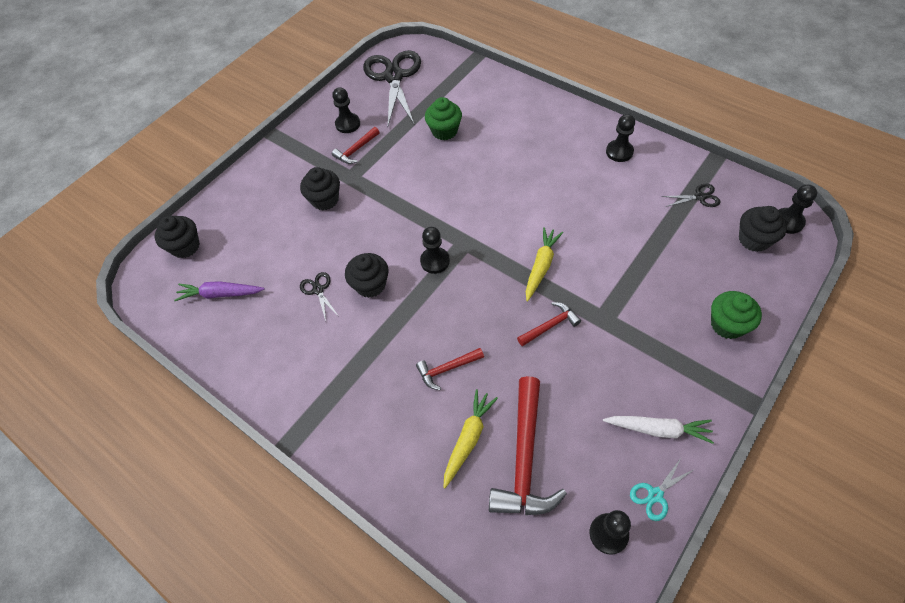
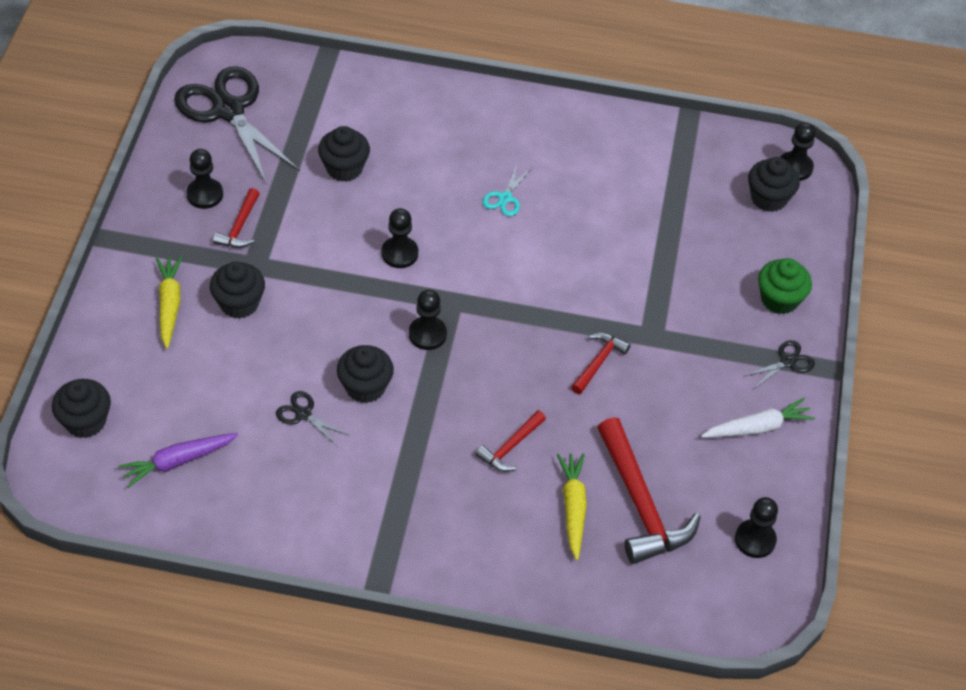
camera: 35 degrees left, 5 degrees down
green cupcake [425,97,462,140] -> black cupcake [318,126,370,182]
yellow carrot [526,227,563,301] -> yellow carrot moved to [156,256,182,349]
black pawn [606,114,635,162] -> black pawn moved to [381,208,418,268]
turquoise scissors [630,458,695,521] -> turquoise scissors moved to [482,165,532,216]
black scissors [662,184,721,207] -> black scissors moved to [744,340,815,389]

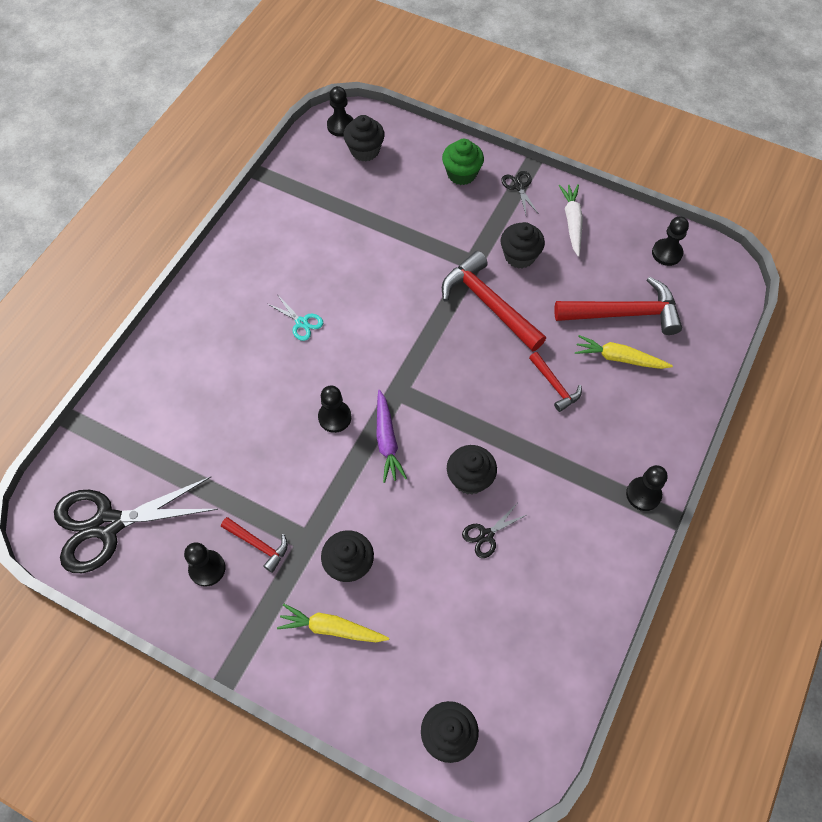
camera: 70 degrees left, 10 degrees up
purple carrot [118,433,238,488] -> purple carrot moved to [376,390,407,483]
black cupcake [318,126,370,182] -> black cupcake moved to [501,222,545,269]
black pawn [409,290,447,350] -> black pawn moved to [626,465,668,511]
red hammer [571,333,631,394] -> red hammer [442,251,546,352], size x1.91

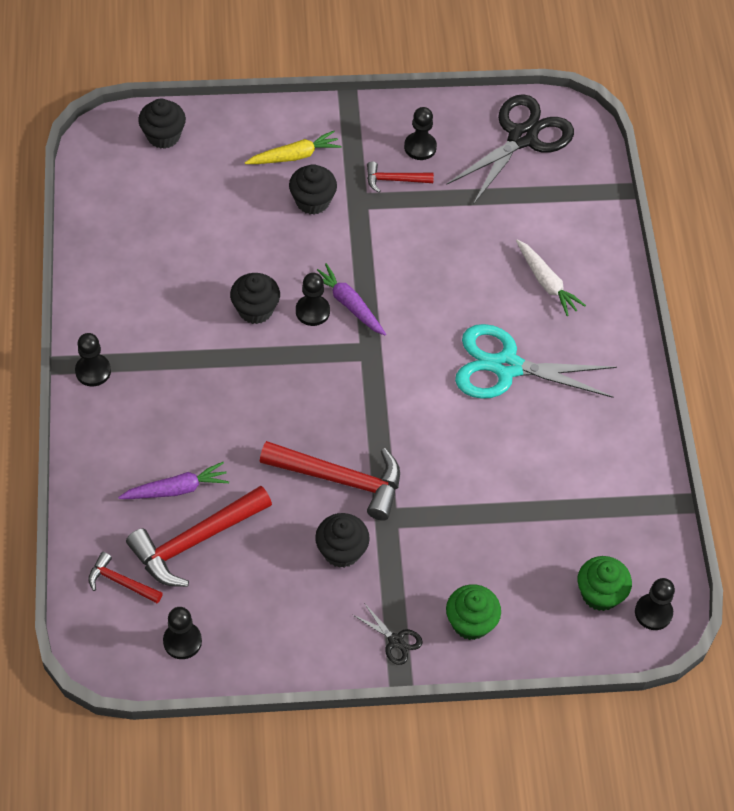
camera: 145 degrees right, 5 degrees down
turquoise scissors [268,297,323,341] -> turquoise scissors [455,324,617,399], size x2.34
black pawn [318,385,352,433] -> black pawn moved to [296,273,330,326]
black cupcake [343,115,385,161] -> green cupcake [578,556,632,611]
black scissors [462,504,526,558] -> none
red hammer [529,352,582,412] -> red hammer moved to [88,552,163,604]
white carrot [559,184,583,257] -> white carrot moved to [516,240,586,316]
yellow carrot [575,335,673,369] -> purple carrot [118,462,229,499]

